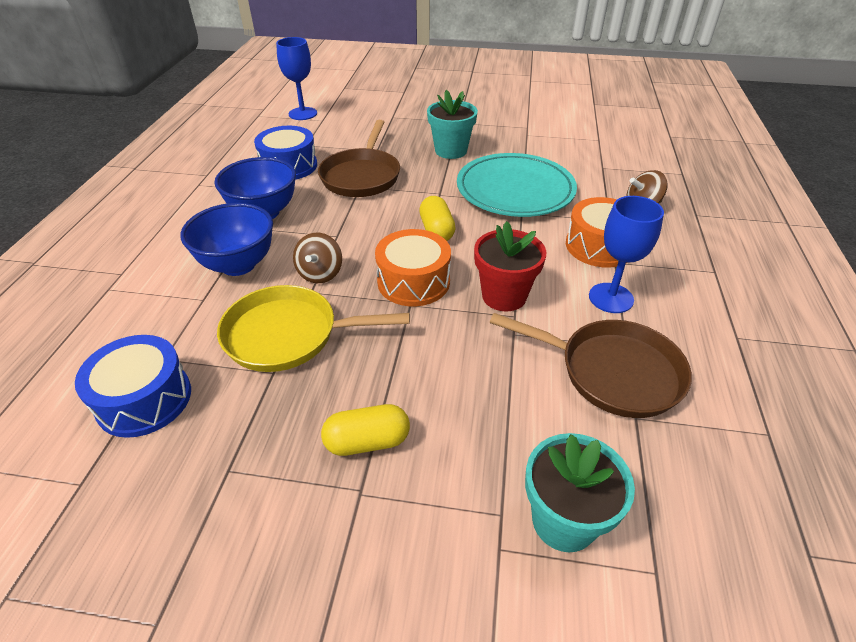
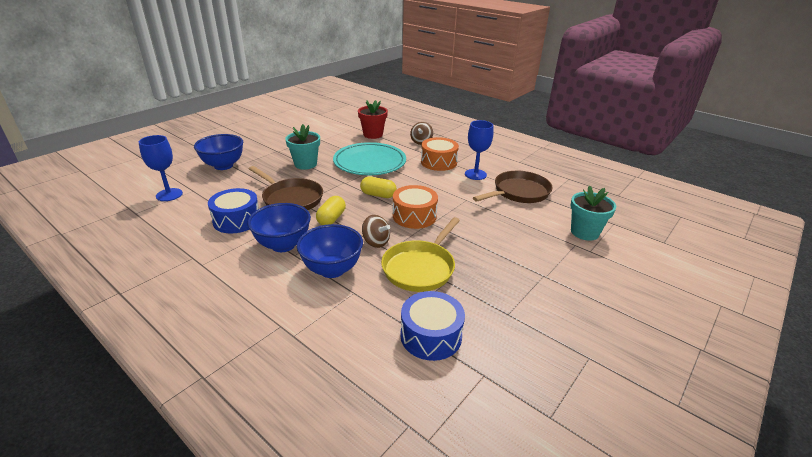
camera: 60 degrees left, 10 degrees down
yellow capsule [321,404,410,456] -> yellow capsule moved to [316,196,346,225]
red flower pot [474,221,546,311] -> red flower pot moved to [358,100,388,139]
none -> blue bowl [194,134,243,170]

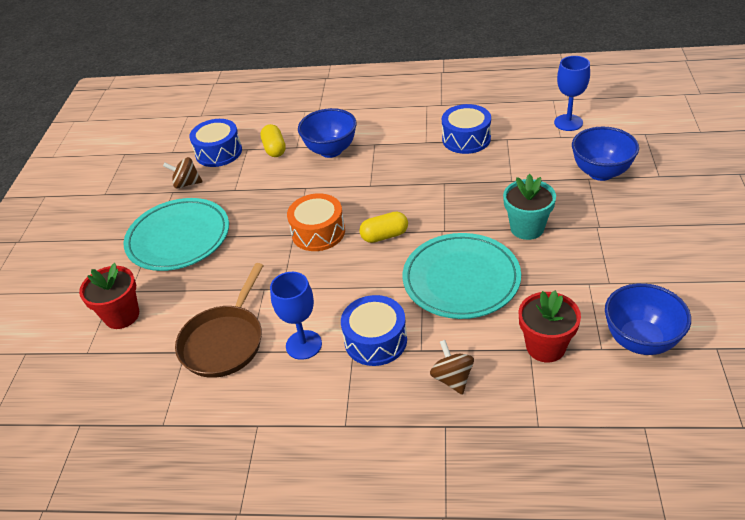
camera: 150 degrees right, 10 degrees up
blue bowl [248,203,311,252] -> blue bowl moved to [605,283,691,355]
brown pan [249,166,323,210] -> none
yellow capsule [316,196,346,225] -> yellow capsule moved to [260,124,286,157]
brown spinning top [362,215,390,248] -> brown spinning top moved to [163,157,203,189]
yellow pan [381,217,460,292] -> none
orange drum [421,137,459,171] -> blue drum [341,295,407,366]
turquoise flower pot [570,185,616,241] -> red flower pot [79,263,139,329]
none -> turquoise plate [124,198,229,271]

